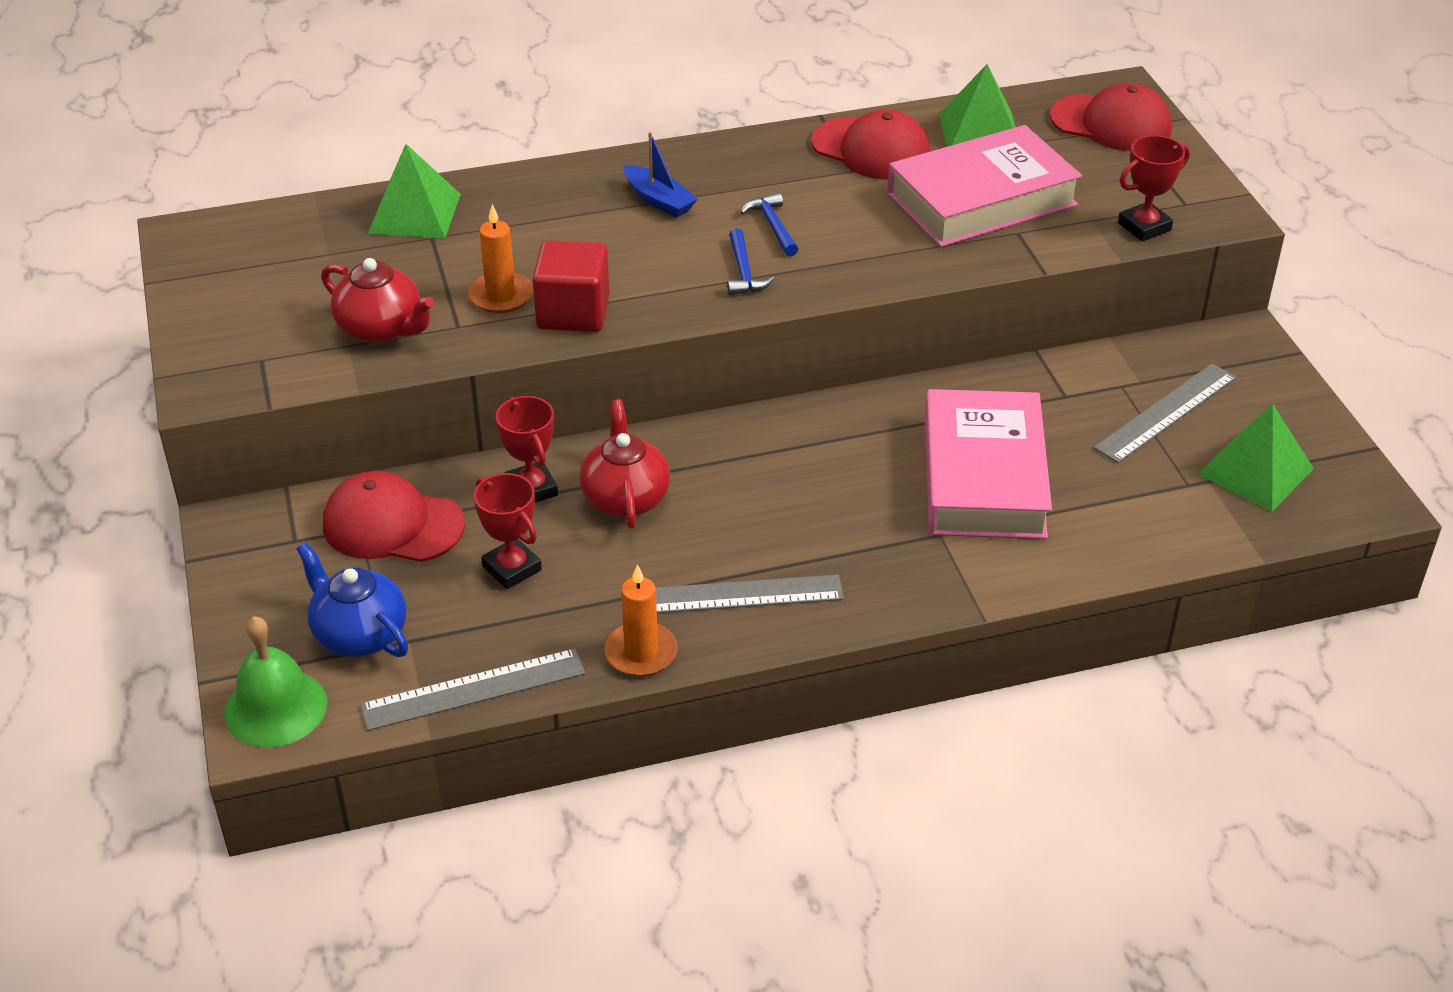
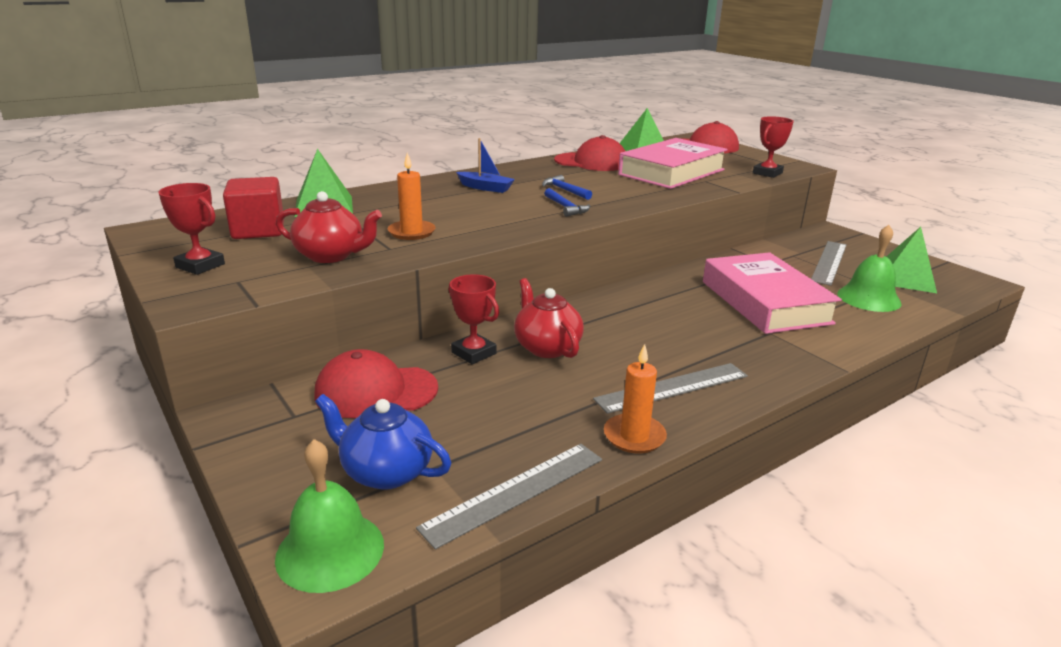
camera: 20 degrees left, 15 degrees down
red trophy [474,473,542,589] -> red trophy moved to [159,183,225,275]
red cube [532,240,610,332] -> red cube moved to [223,177,284,239]
none -> green bell [837,225,902,312]

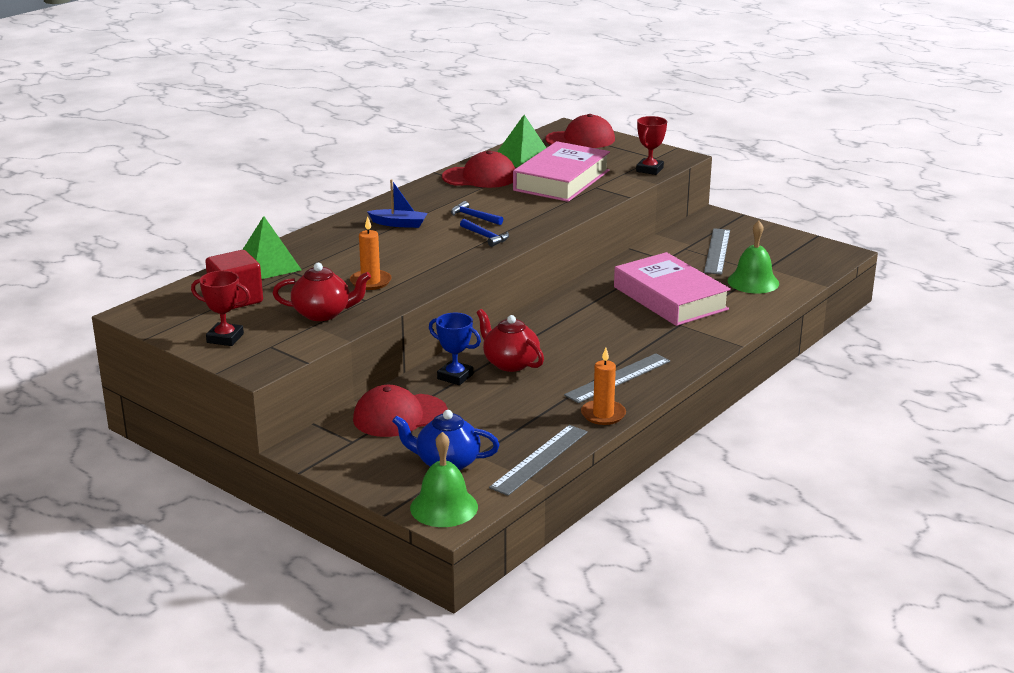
camera: 15 degrees left, 0 degrees up
red trophy [449,274,499,364] -> blue trophy [429,313,481,385]
green pyramid [886,227,937,293] -> none

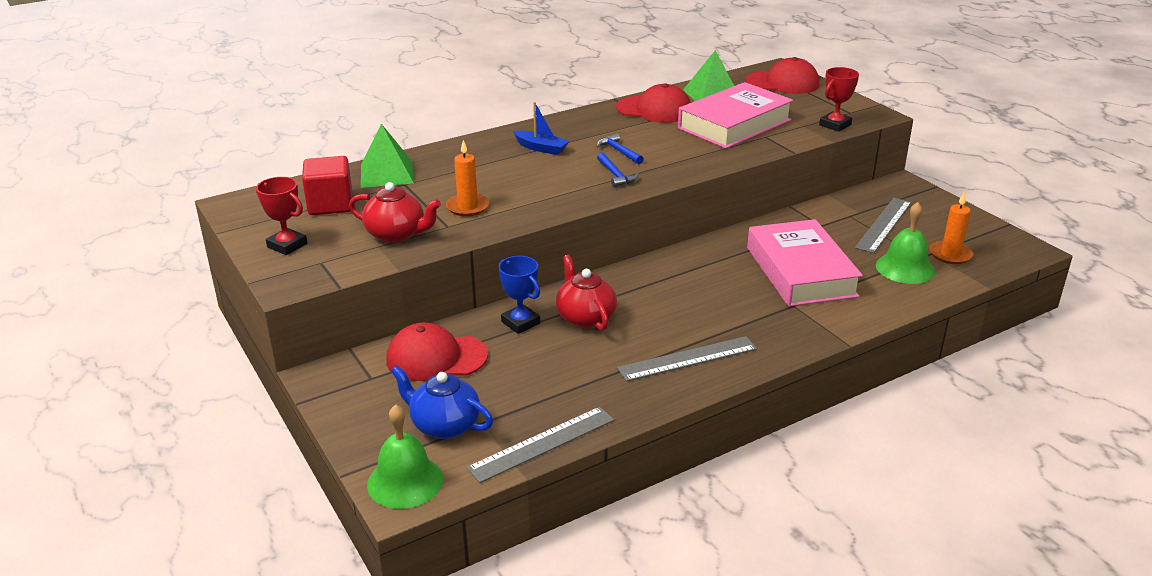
camera: 20 degrees right, 5 degrees up
orange candle [581,348,626,425] -> orange candle moved to [930,193,973,264]

